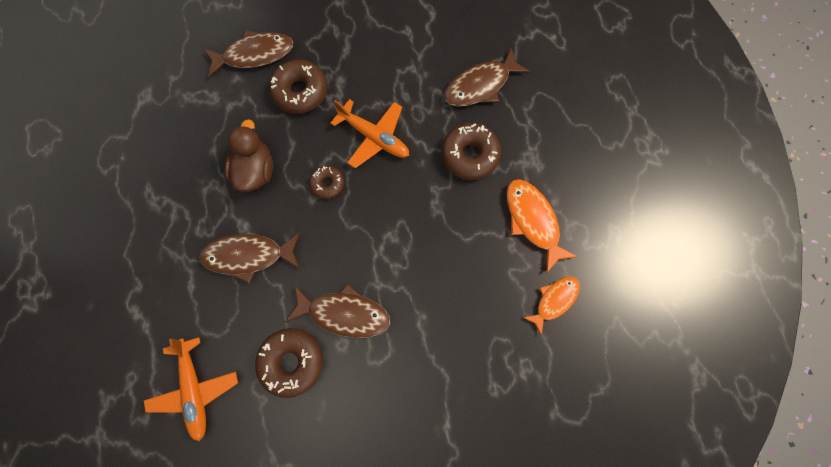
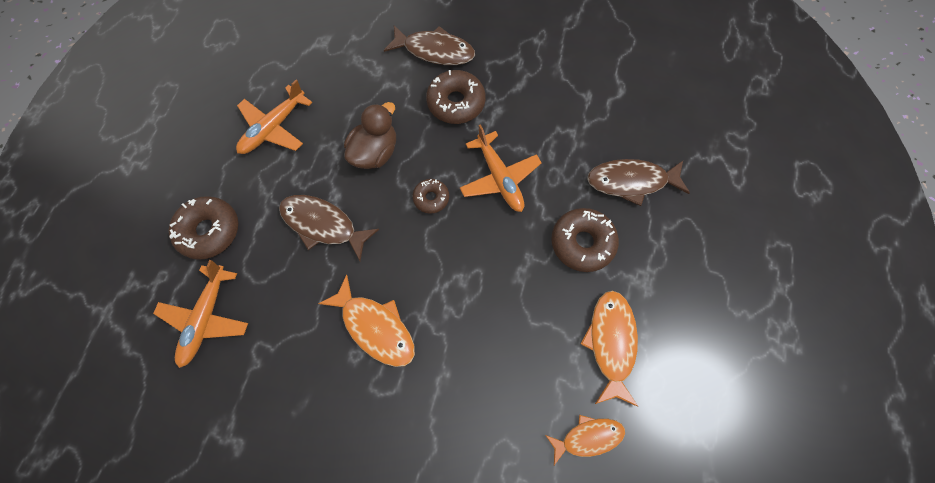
camera: 30 degrees right, 5 degrees down
brown donut [255,328,323,398] -> brown donut moved to [168,196,238,260]
brown fish [286,284,390,338] -> orange fish [318,275,415,367]
none -> orange plane [236,80,312,154]

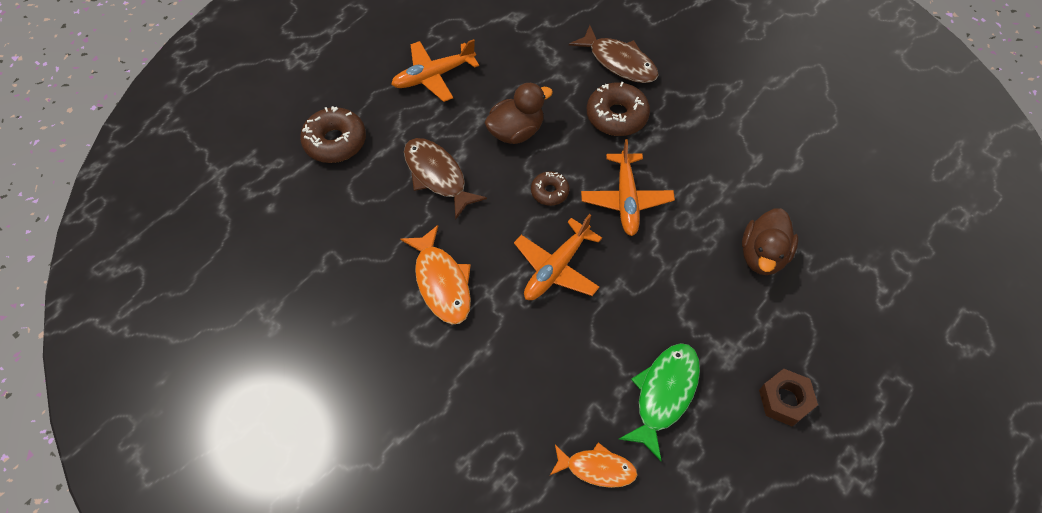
camera: 25 degrees right, 10 degrees down
orange plane [153,260,248,368] -> orange plane moved to [514,214,602,300]
brown donut [551,208,619,272] -> none
orange fish [580,290,639,407] -> green fish [618,343,700,461]
brown fish [587,159,690,206] -> brown duck [742,208,798,275]
none -> brown nut [759,369,818,427]

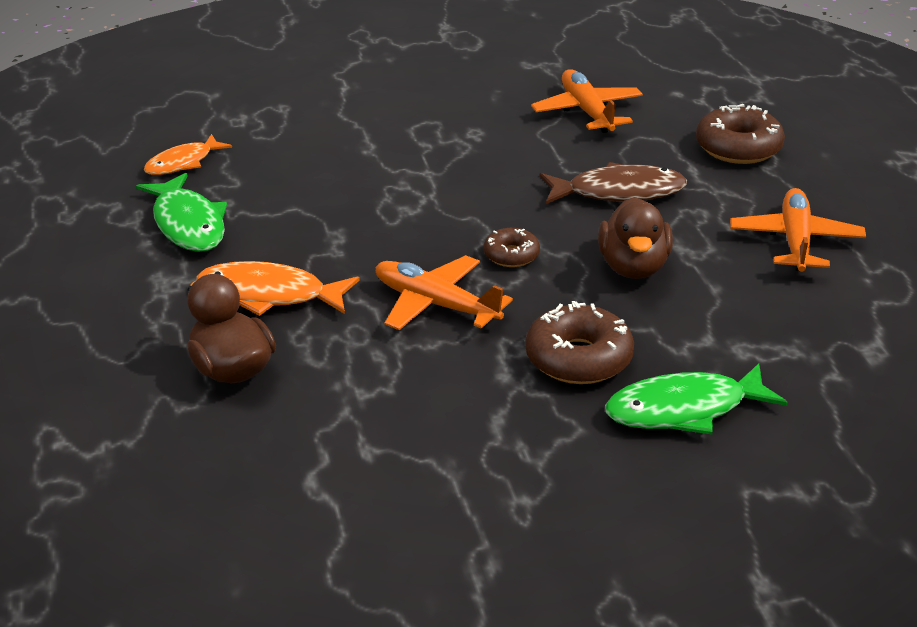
camera: 125 degrees right, 25 degrees down
orange fish [400,225,471,324] -> orange fish moved to [196,261,360,316]
orange plane [514,214,602,300] -> orange plane moved to [531,69,643,133]
brown fish [569,25,659,83] -> green fish [605,363,788,435]
brown nut [759,369,818,427] -> none

